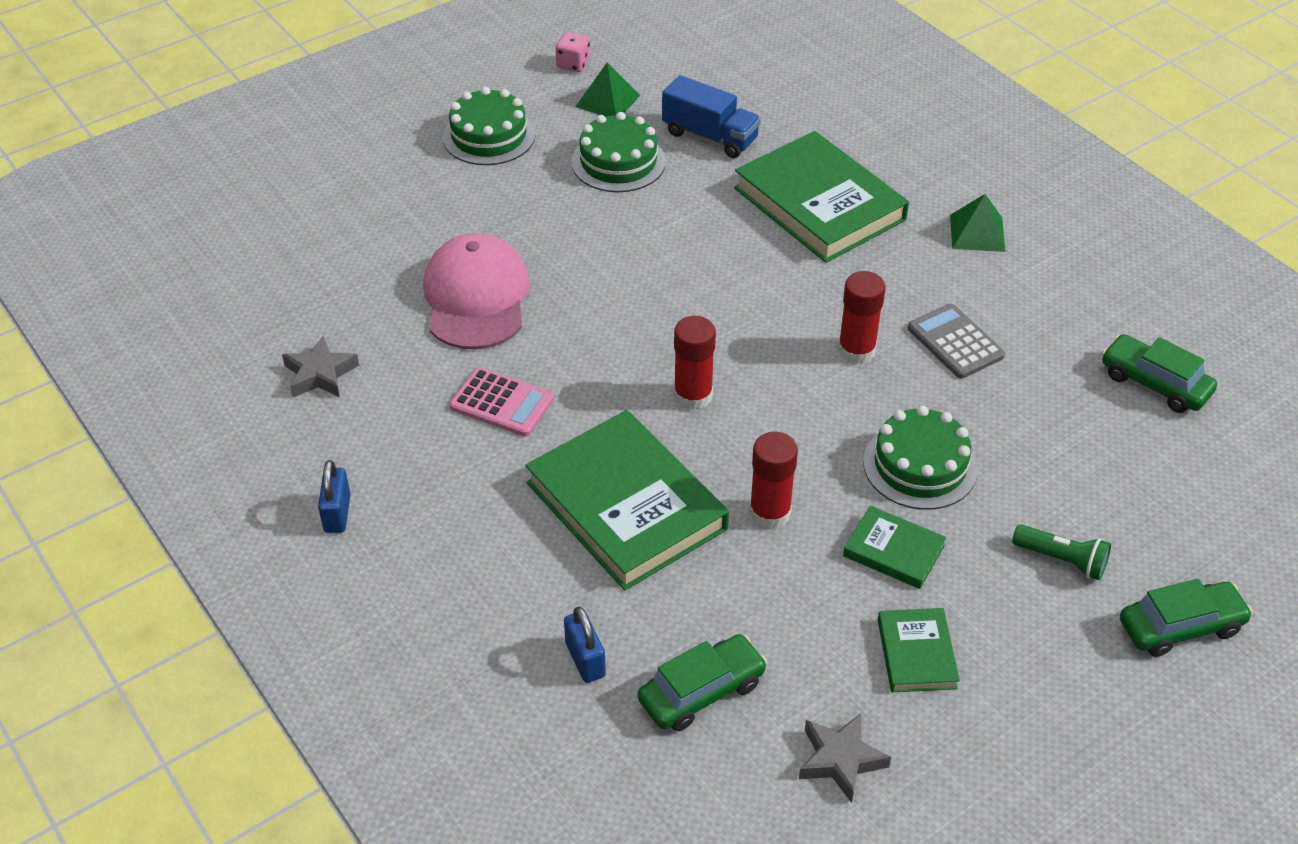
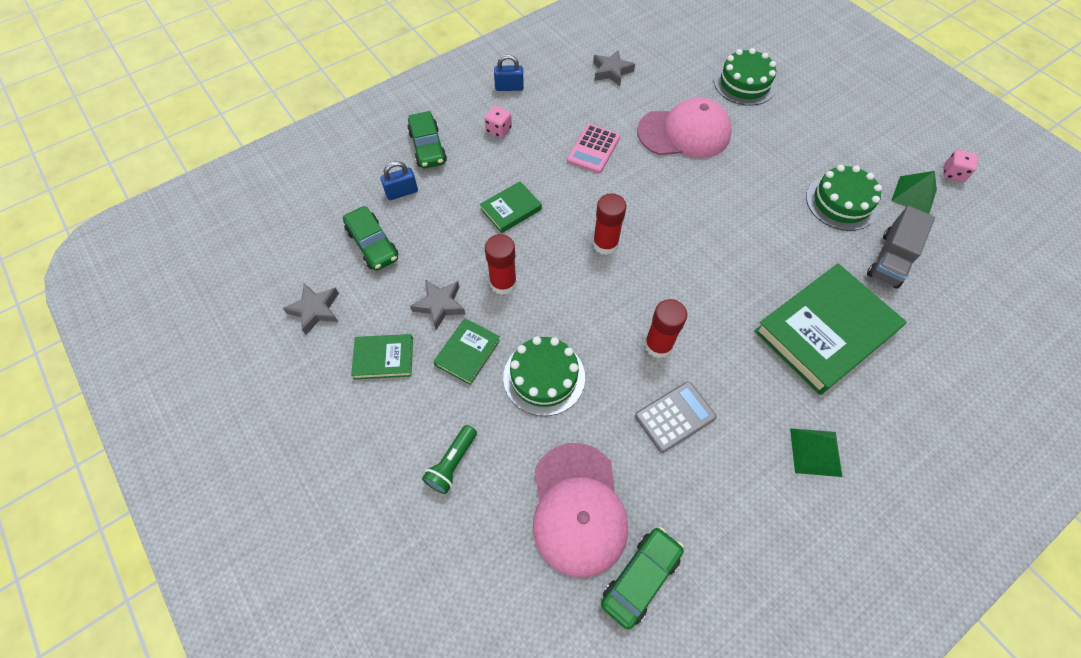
camera: 90 degrees right, 15 degrees up
green cake [442,87,536,165] -> green cake moved to [714,48,777,106]
green book [525,410,729,591] -> green book [480,181,542,233], size x0.48
blue truck [662,75,761,158] -> grey truck [867,206,935,289]
green car [1120,579,1253,657] -> green car moved to [407,111,447,168]
none -> grey star [410,279,466,330]
none -> pink dice [484,106,512,138]
none -> pink cap [533,443,628,577]

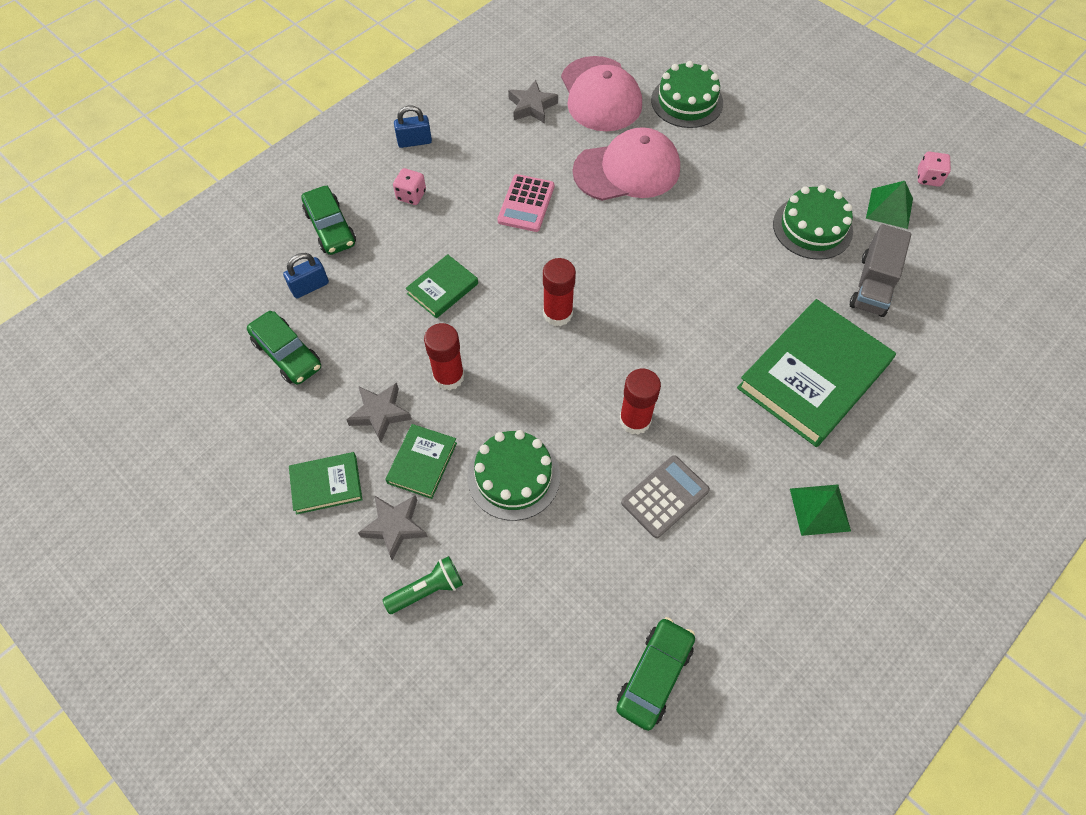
camera: 10 degrees left, 0 degrees up
grey star [283,283,339,335] -> grey star moved to [358,495,428,561]
green flashlight [422,425,477,494] -> green flashlight turned 135 degrees counterclockwise [383,556,463,614]
pink cap [533,443,628,577] -> pink cap moved to [561,56,642,131]

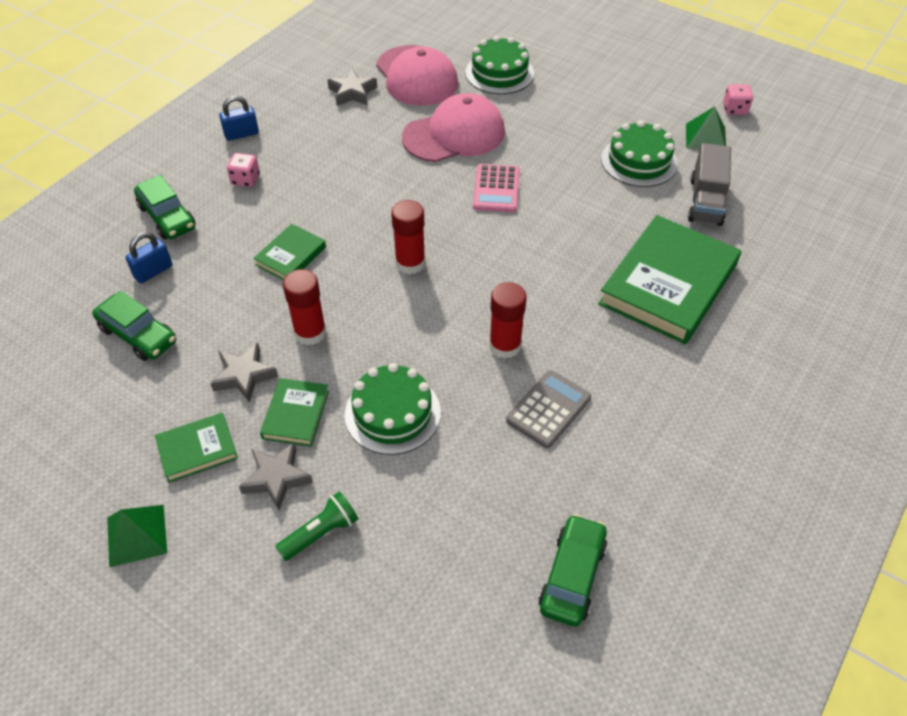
camera: 10 degrees left, 10 degrees down
pink calculator [497,174,555,232] -> pink calculator moved to [473,164,520,212]
green pyramid [790,484,851,536] -> green pyramid moved to [107,505,167,567]

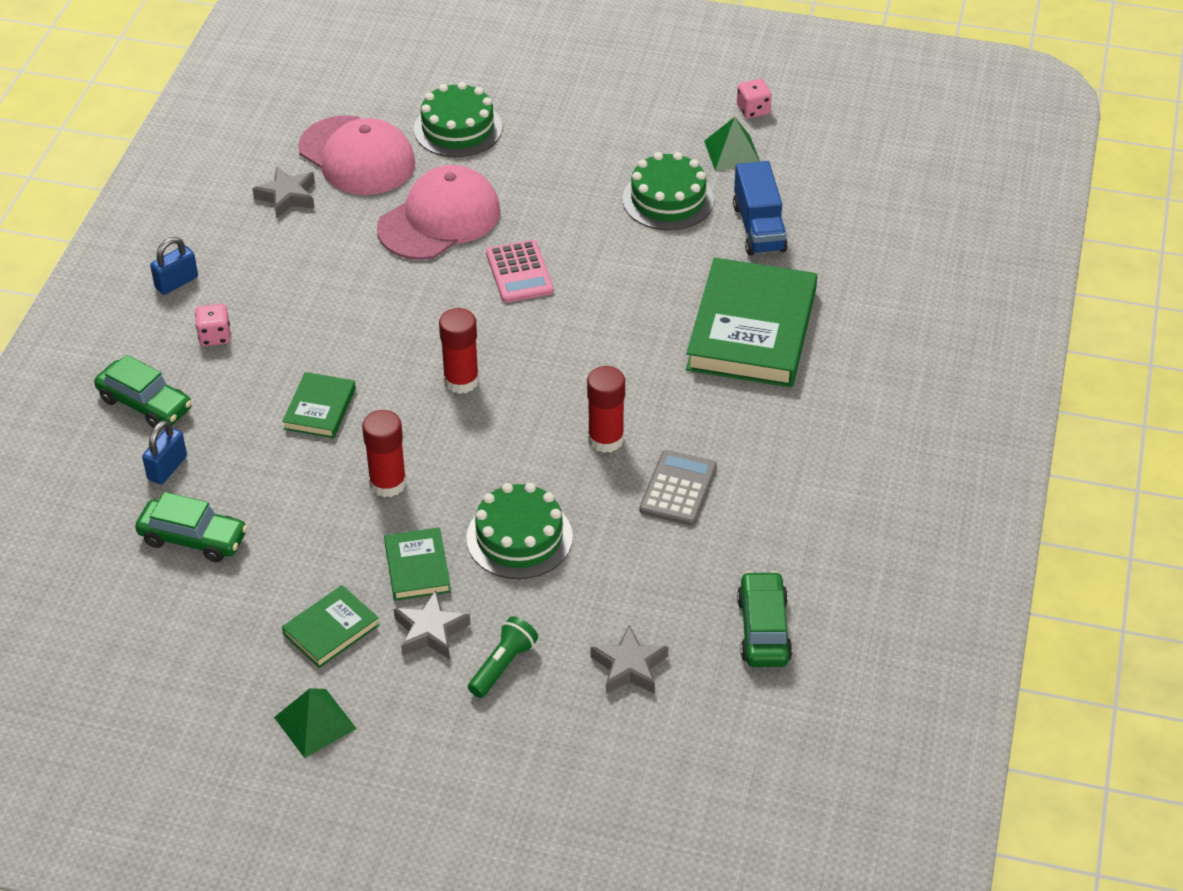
camera: 20 degrees left, 5 degrees down
grey star [210,343,278,403] -> grey star moved to [590,625,669,694]
grey truck [688,143,731,226] -> blue truck [733,161,788,256]

